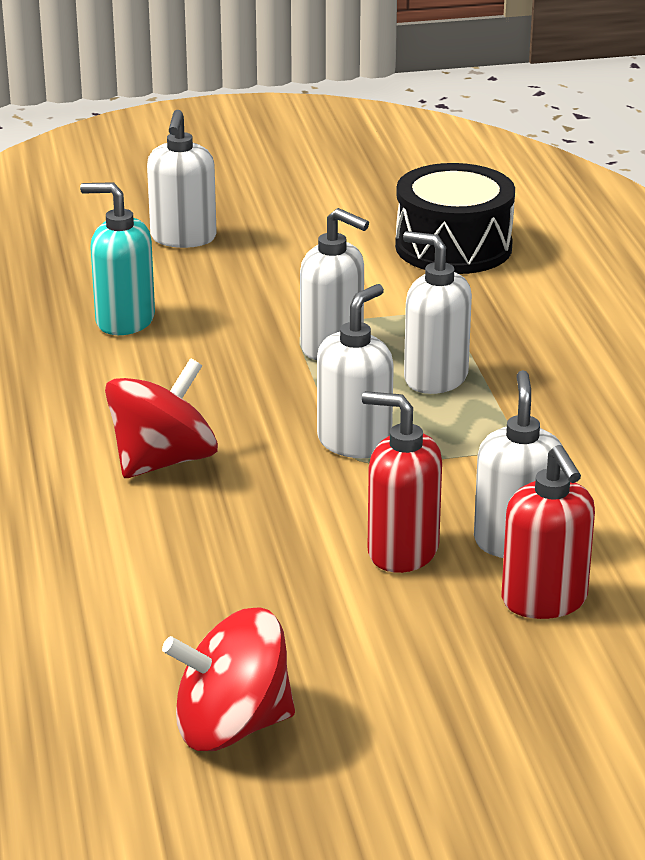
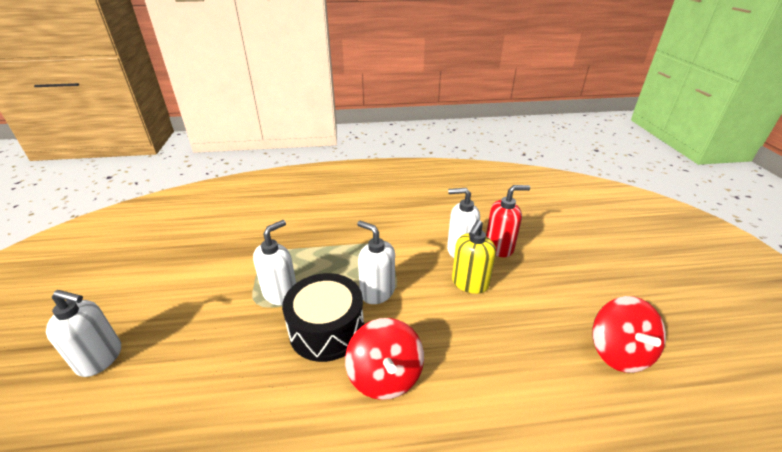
camera: 85 degrees left, 5 degrees up
turquoise soap dispenser [80,182,155,335] -> none
red spinning top [105,358,218,478] -> red spinning top turned 150 degrees counterclockwise [345,318,424,400]
red soap dispenser [362,391,442,573] -> yellow soap dispenser [452,220,496,294]
black drum [395,163,515,274] -> black drum moved to [282,273,364,362]
white soap dispenser [403,231,472,394] -> none

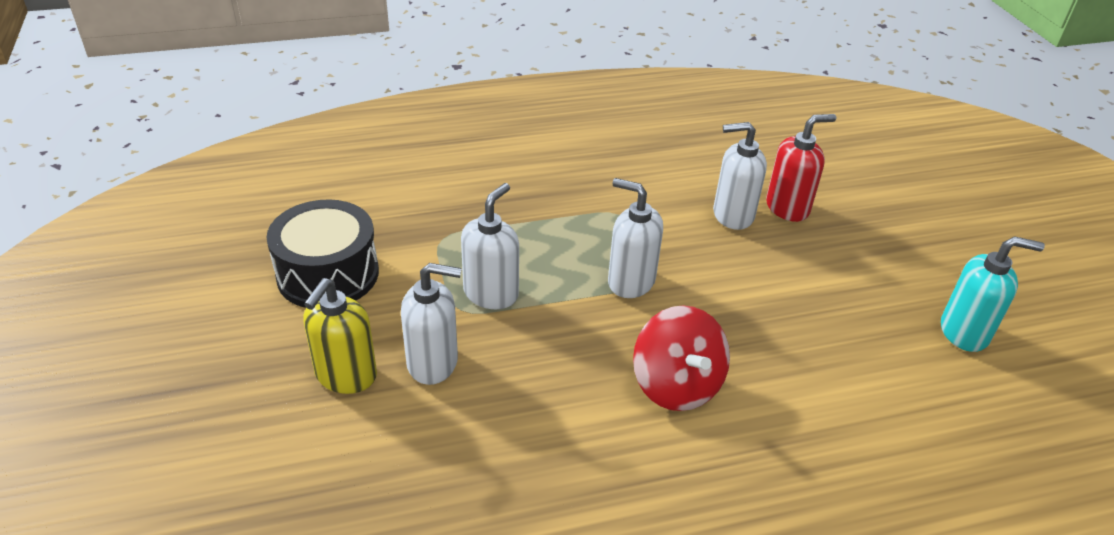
camera: 10 degrees left, 5 degrees up
white soap dispenser [46,290,121,377] -> white soap dispenser moved to [401,263,462,385]
black drum [282,273,364,362] -> black drum moved to [266,199,379,308]
yellow soap dispenser [452,220,496,294] -> yellow soap dispenser moved to [303,278,377,394]
red spinning top [592,296,666,373] -> turquoise soap dispenser [941,236,1045,352]

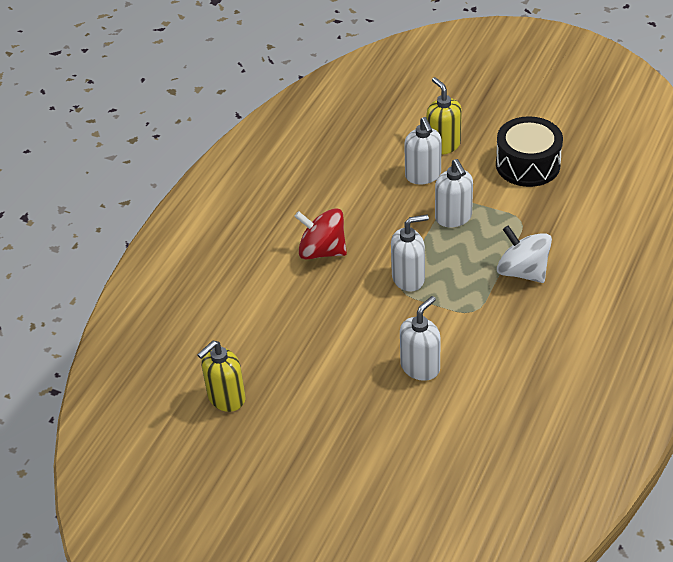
camera: 135 degrees right, 5 degrees up
white soap dispenser [401,263,462,385] -> white soap dispenser turned 60 degrees counterclockwise [404,117,442,185]
red soap dispenser [766,114,836,222] -> none
turquoise soap dispenser [941,236,1045,352] -> yellow soap dispenser [197,341,246,412]
none -> white spinning top [497,225,552,283]

